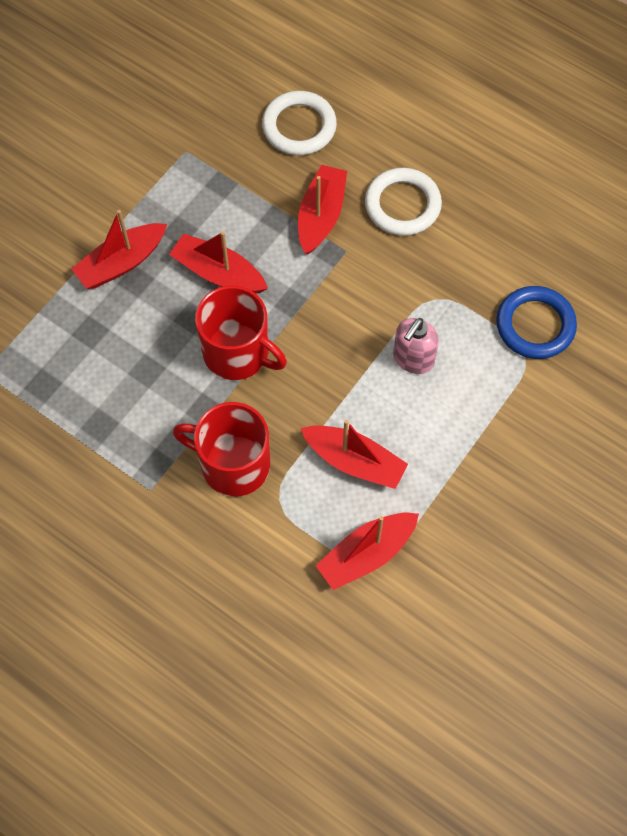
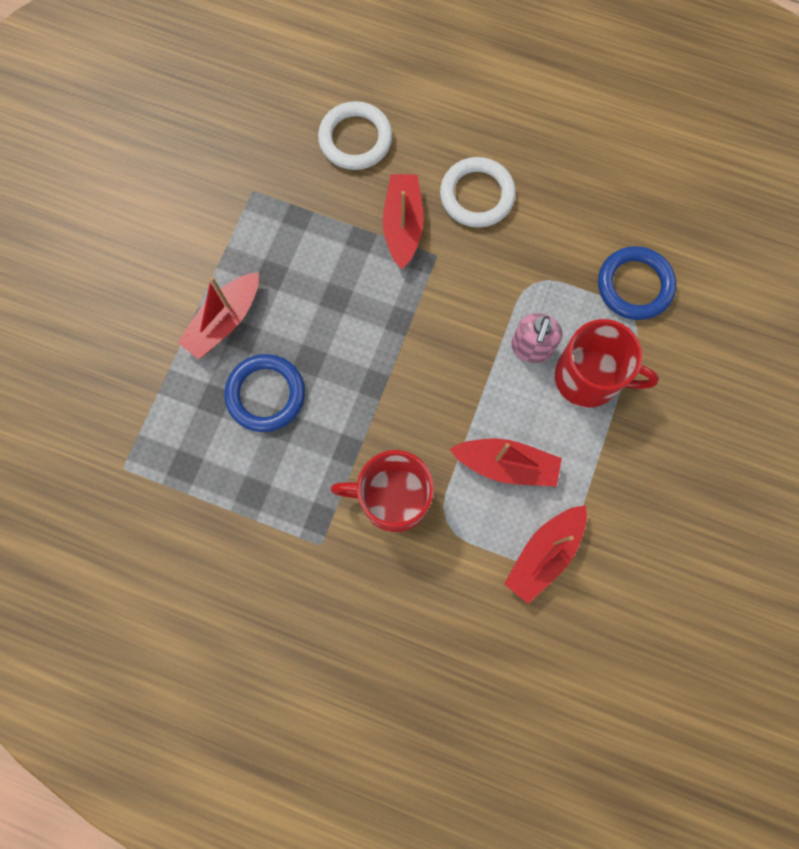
camera: 15 degrees left, 10 degrees up
red boat [169,232,268,293] -> none
red mug [195,286,287,380] -> red mug moved to [555,319,659,408]
none -> blue ring [224,354,305,432]

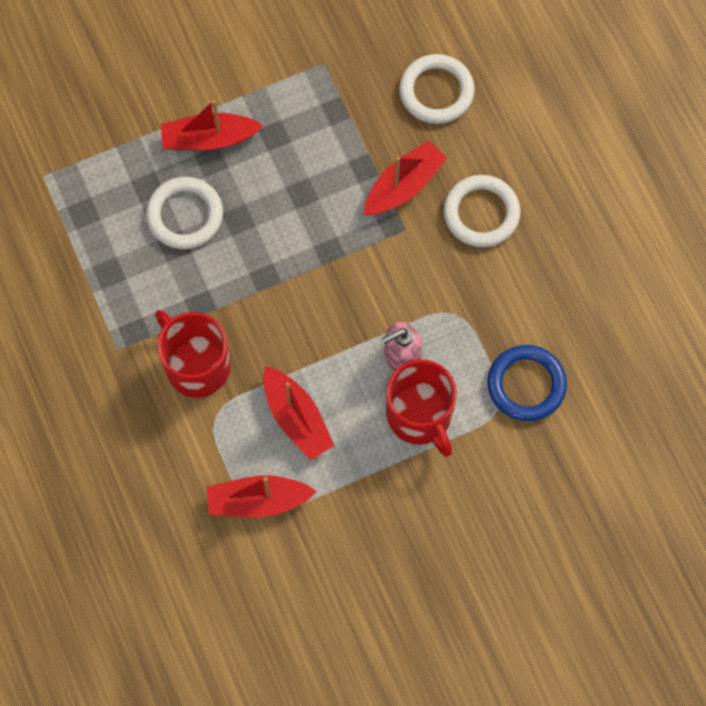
camera: 45 degrees right, 5 degrees down
blue ring [224,354,305,432] -> white ring [146,177,223,249]

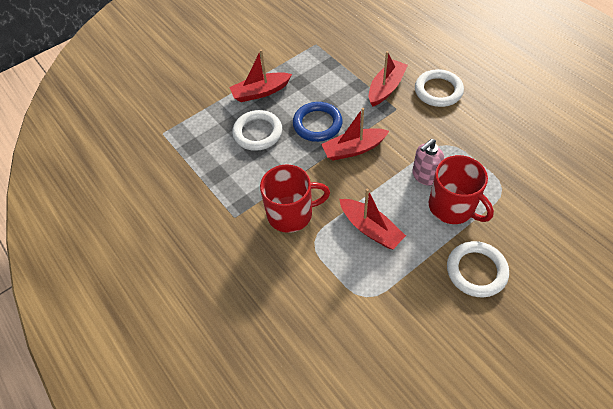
camera: 10 degrees left, 15 degrees down
red mug [155,310,231,398] -> red mug turned 135 degrees clockwise [260,164,330,233]
red boat [207,475,317,518] -> red boat moved to [321,108,389,161]
white ring [399,54,475,124] -> white ring moved to [447,241,509,297]
blue ring [487,345,567,421] -> blue ring moved to [293,102,343,142]

